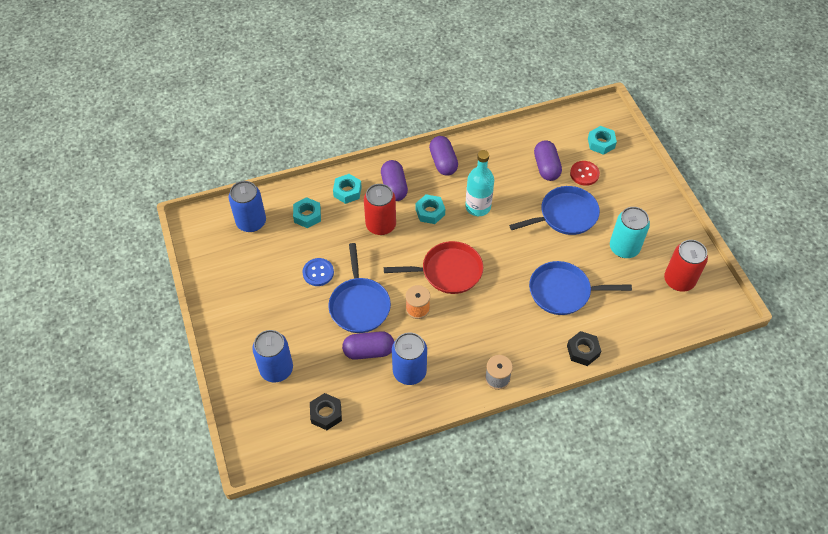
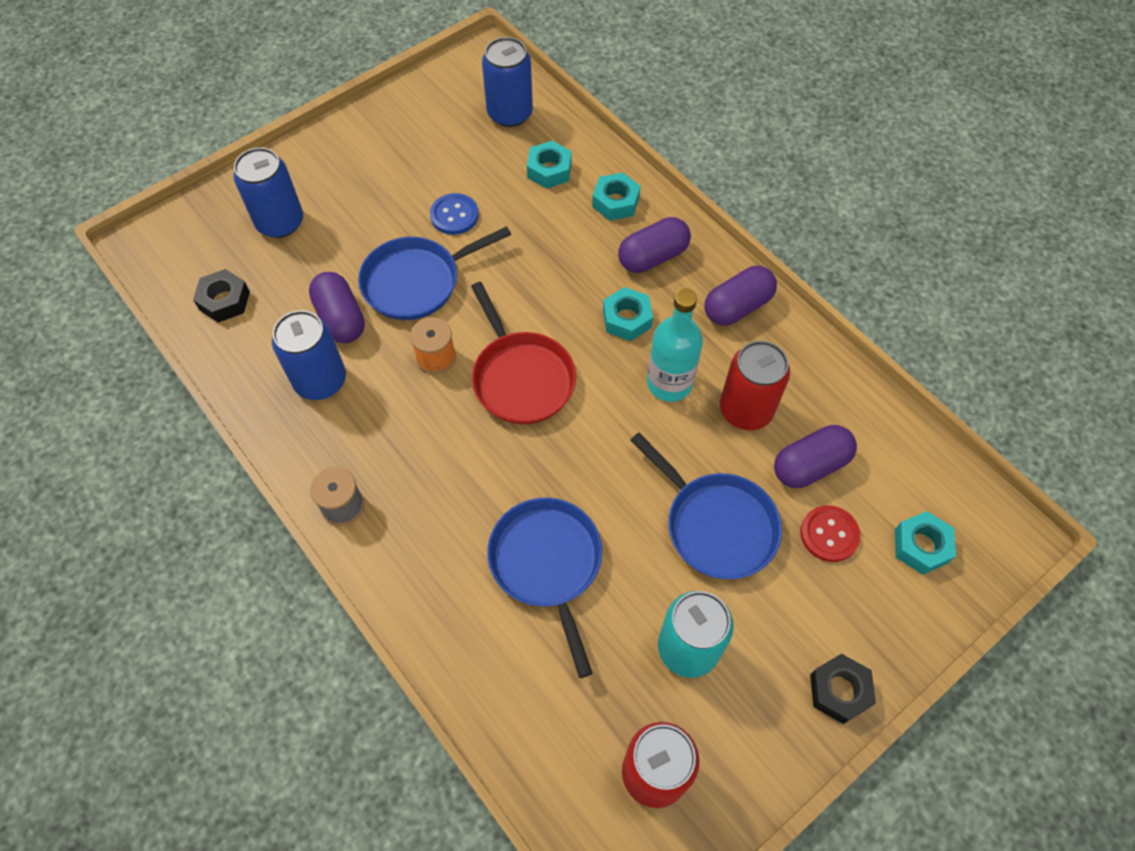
camera: 70 degrees right, 5 degrees up
red can [364,184,396,235] -> red can moved to [720,341,790,430]
black nut [567,331,601,366] -> black nut moved to [810,654,876,724]

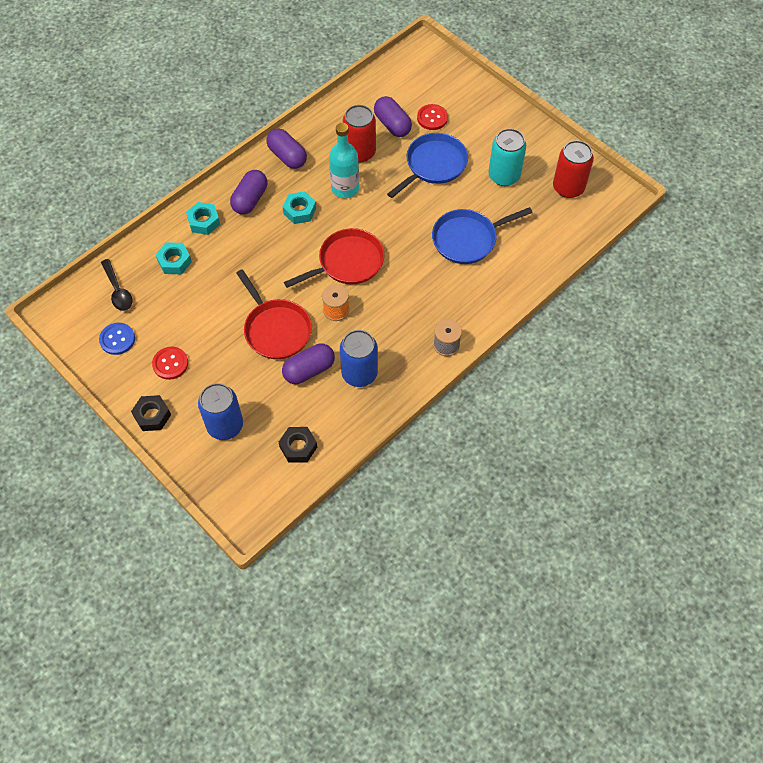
camera: 95 degrees left, 0 degrees up
blue pan [358,226,511,320] -> red pan [236,269,312,359]
blue button [430,193,479,235] -> blue button moved to [99,323,135,355]
blue can [482,37,533,127] -> black spoon [101,259,132,311]
purple capsule [618,217,691,273] -> purple capsule turned 60 degrees clockwise [230,170,267,214]
black nut [810,654,876,724] -> black nut moved to [131,395,171,431]
turquoise nut [895,511,956,575] -> none
none -> red button [152,347,188,380]

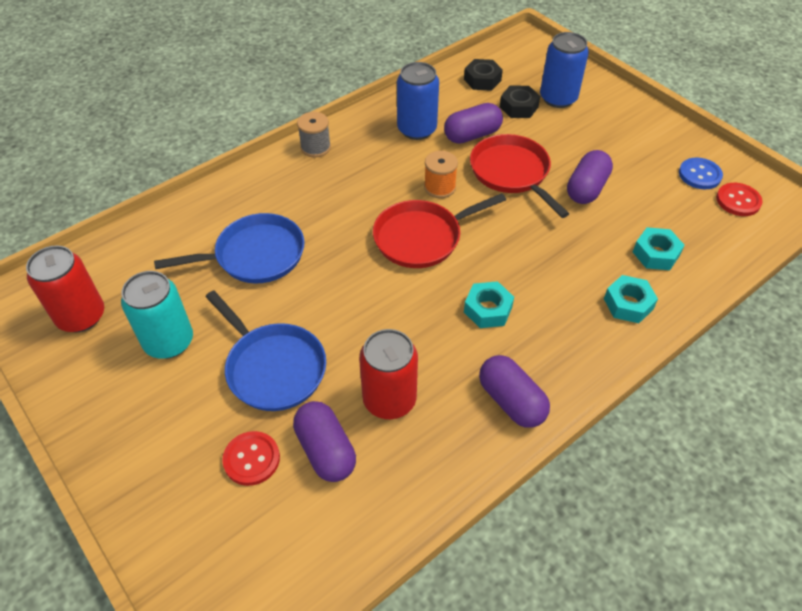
camera: 175 degrees left, 10 degrees down
black spoon [101,259,132,311] -> none
black nut [131,395,171,431] -> black nut moved to [500,86,540,118]
red button [152,347,188,380] -> red button moved to [716,183,763,216]
purple capsule [230,170,267,214] -> purple capsule moved to [567,150,613,204]
turquoise bottle [329,123,359,198] -> none
blue pan [387,133,468,198] -> blue pan turned 90 degrees counterclockwise [206,290,326,411]

